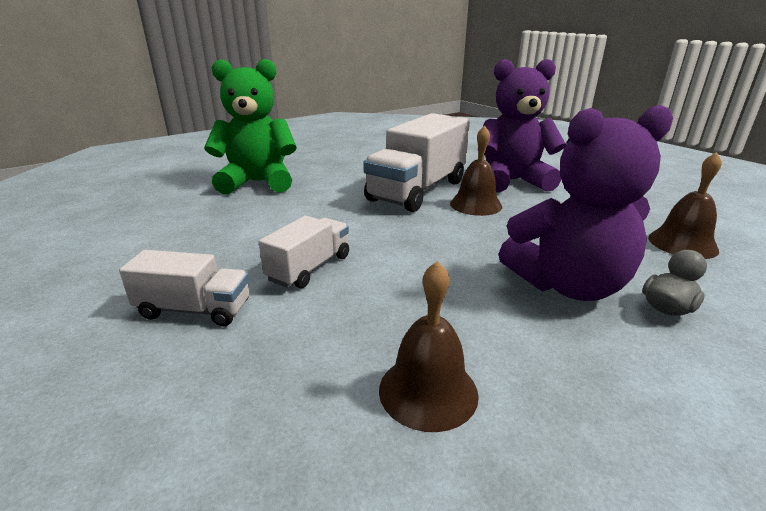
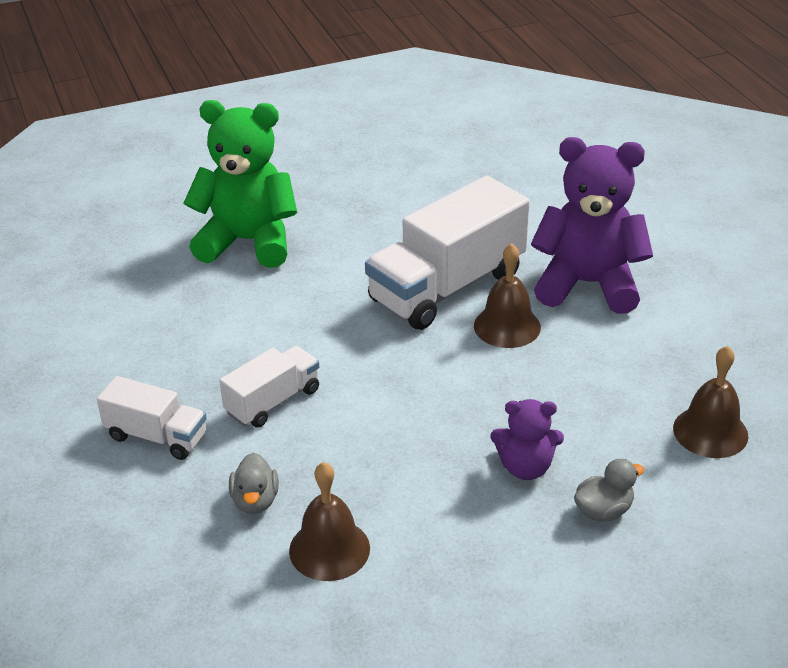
camera: 15 degrees right, 10 degrees up
purple teddy bear [499,105,673,301] -> purple teddy bear [490,399,564,480], size x0.52
none -> grey duck [229,453,279,514]

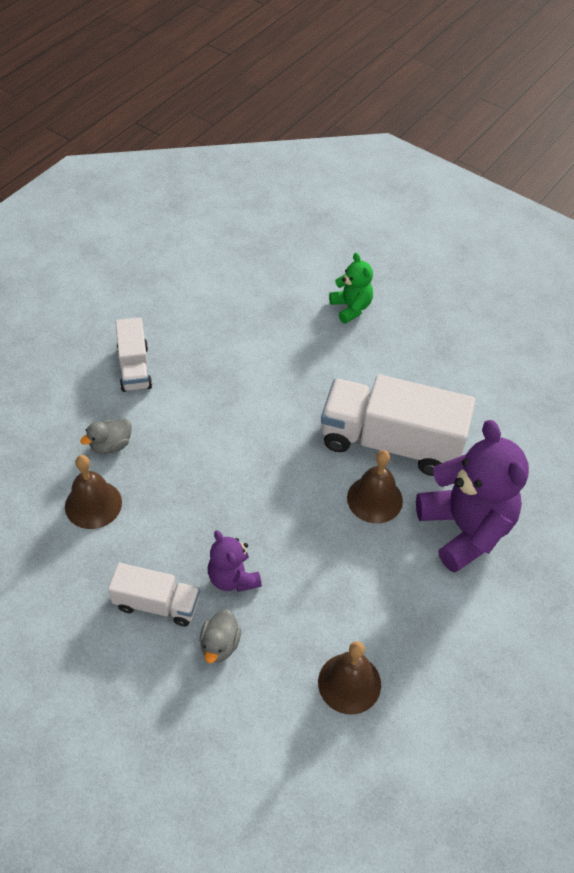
camera: 55 degrees right, 15 degrees up
green teddy bear [184,100,297,268] -> green teddy bear [329,253,373,324], size x0.52
white truck [220,346,319,428] -> white truck moved to [108,563,200,626]
grey duck [574,459,644,522] -> grey duck turned 75 degrees clockwise [200,609,241,663]

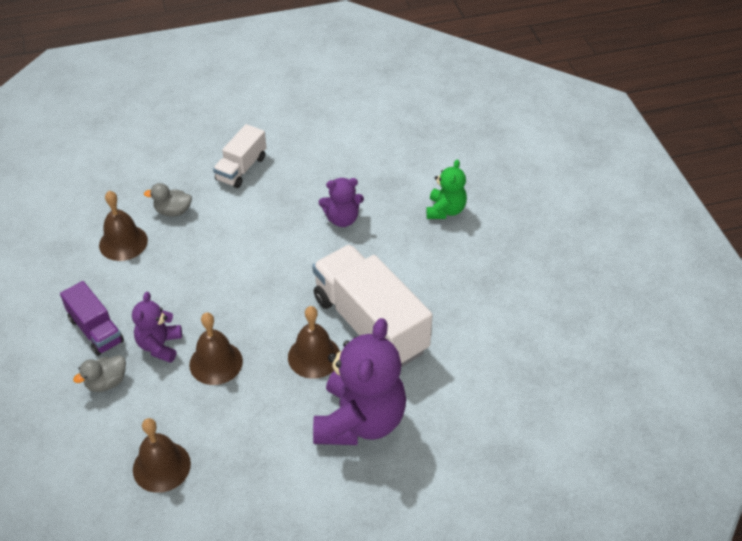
camera: 40 degrees right, 5 degrees down
white truck [108,563,200,626] -> purple truck [60,281,124,356]
none -> brown bell [189,312,243,385]
none -> purple teddy bear [319,178,364,227]

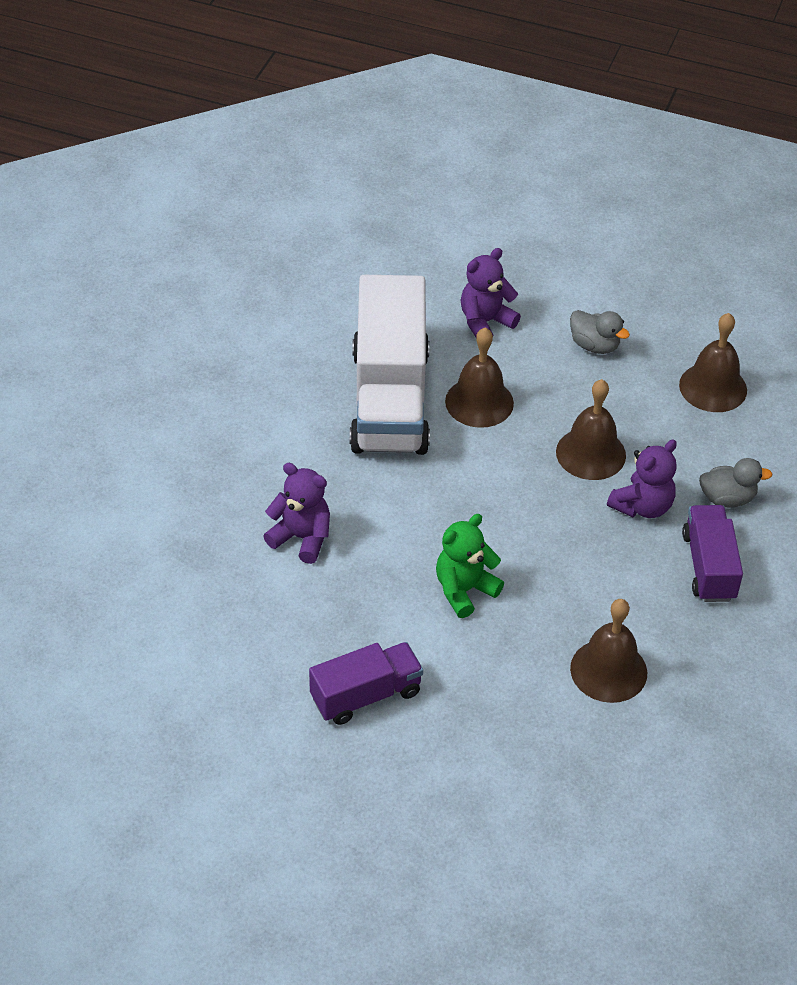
camera: 145 degrees left, 0 degrees up
grey duck [144,183,192,217] -> grey duck moved to [570,310,630,354]
white truck [213,124,266,188] -> purple truck [309,642,423,725]
purple teddy bear [313,318,406,445] -> purple teddy bear [461,248,521,337], size x0.52
green teddy bear [426,159,467,219] -> green teddy bear moved to [436,514,504,618]

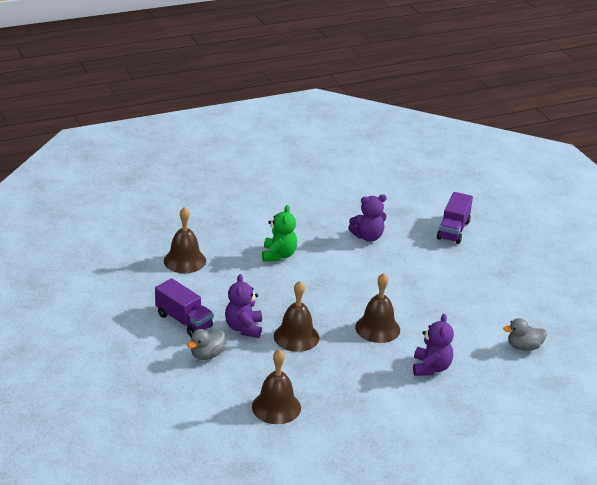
camera: 135 degrees right, 15 degrees down
purple truck [309,642,423,725] -> purple truck moved to [437,192,473,244]
white truck [350,275,430,455] -> none
grey duck [570,310,630,354] -> grey duck moved to [503,318,547,351]

